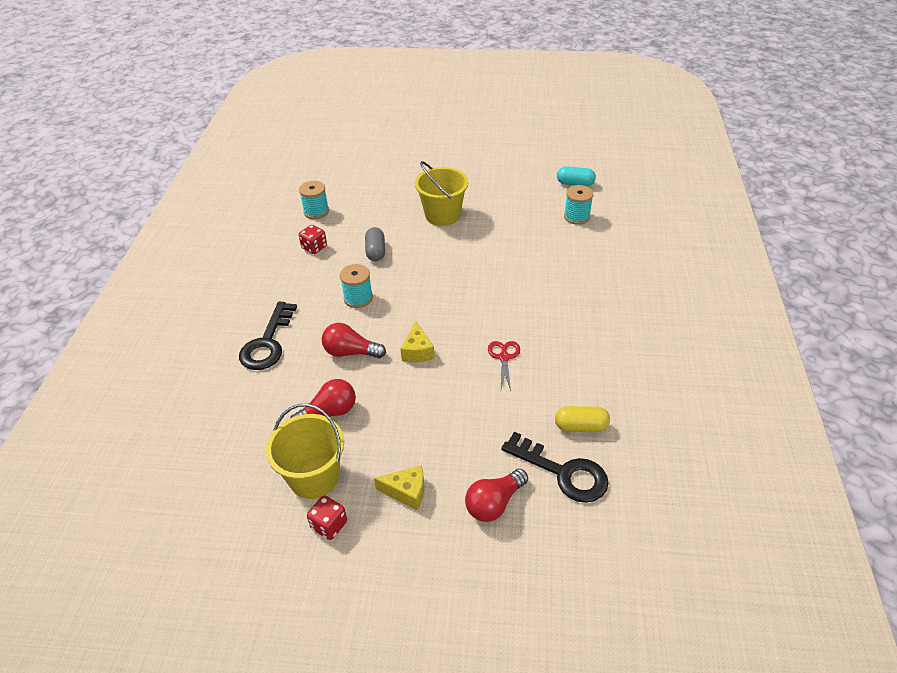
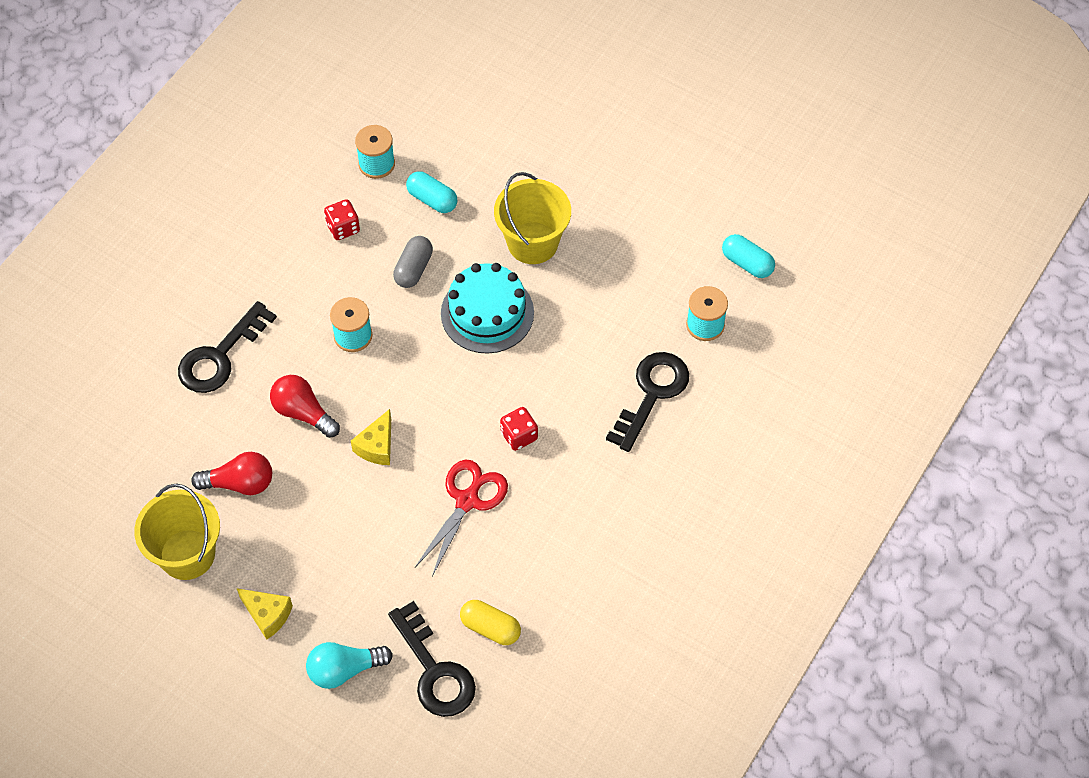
camera: 25 degrees right, 15 degrees up
red dice [307,496,347,540] -> red dice moved to [500,407,538,451]
red light bulb [465,469,528,522] -> turquoise light bulb [306,642,393,689]
red scissors [488,341,520,391] -> red scissors [415,460,508,576], size x1.52
none -> turquoise capsule [406,171,457,213]
none -> turquoise cake [441,263,534,354]
none -> black key [606,352,689,452]

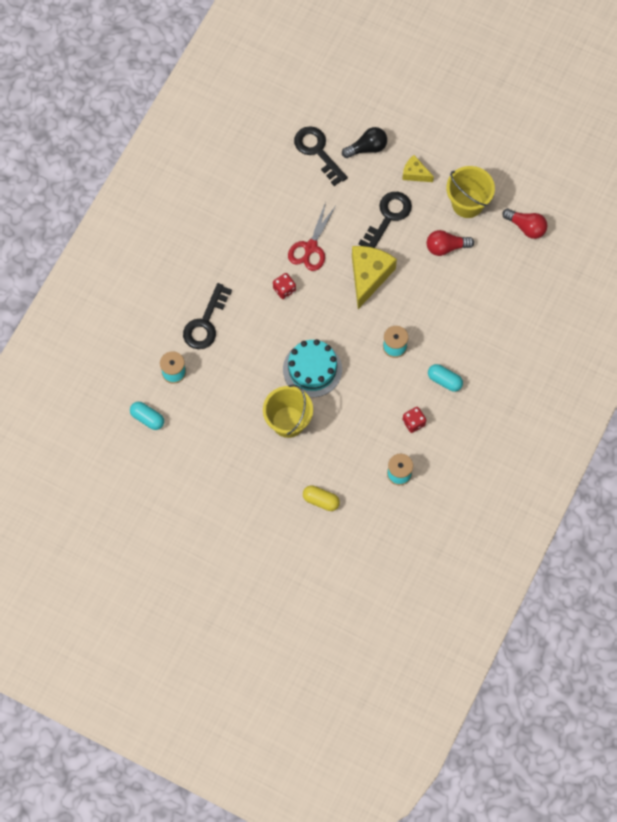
camera: 175 degrees right, 10 degrees up
black key [178,301,277,393] -> black key moved to [358,192,412,248]
red light bulb [270,375,340,438] -> red light bulb moved to [502,209,547,239]
turquoise light bulb [306,642,393,689] -> black light bulb [342,127,387,158]
yellow cheese [351,409,391,465] -> yellow cheese [352,246,397,309], size x1.86
grey capsule [393,236,433,288] -> none
turquoise capsule [406,171,457,213] -> turquoise capsule moved to [428,364,463,392]
yellow capsule [460,600,521,645] -> yellow capsule moved to [303,485,340,511]

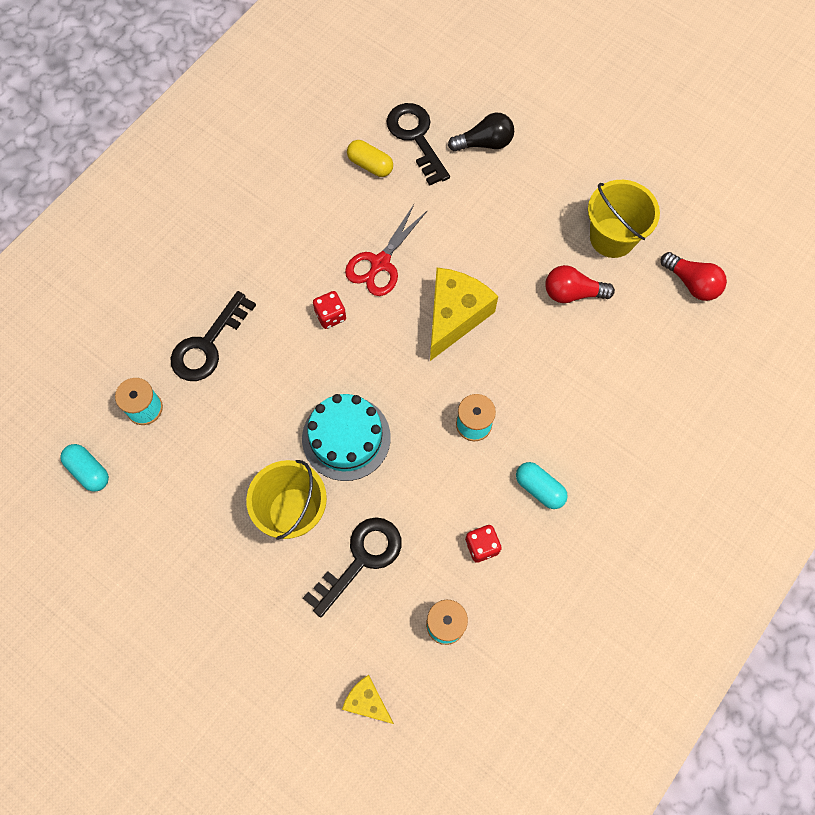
camera: 10 degrees right, 0 degrees up
yellow capsule [303,485,340,511] -> yellow capsule moved to [347,140,393,177]
black key [358,192,412,248] -> black key moved to [303,517,402,617]
yellow cheese [402,155,434,182] -> yellow cheese moved to [342,675,394,724]

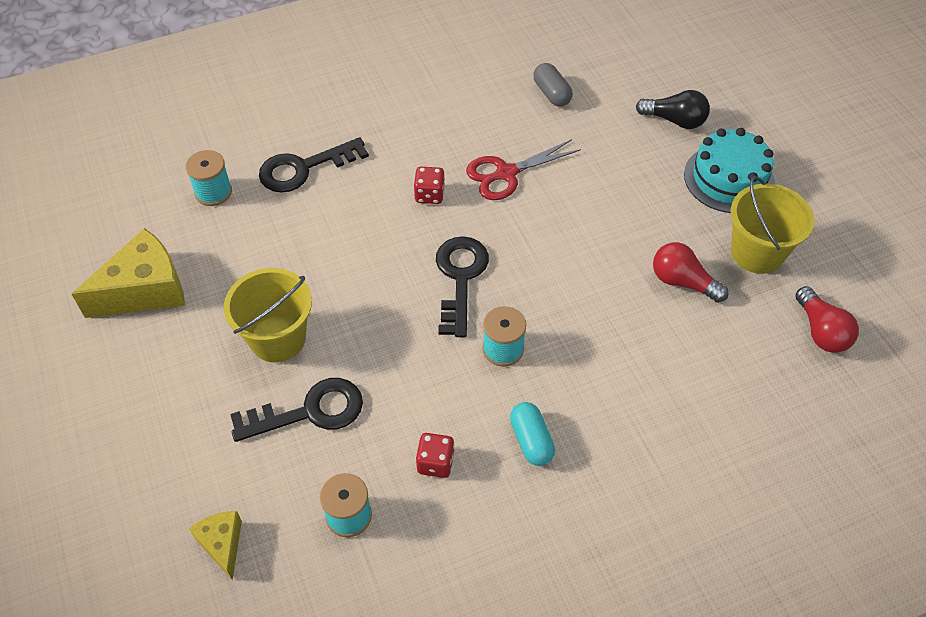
camera: 30 degrees right, 15 degrees down
turquoise capsule [60,444,109,492] -> none
turquoise cake [302,394,391,481] -> turquoise cake moved to [684,128,775,213]
yellow capsule [347,140,393,177] -> grey capsule [533,63,573,107]
black key [386,103,450,186] -> black key moved to [436,236,489,337]
yellow cheese [430,268,498,361] -> yellow cheese moved to [72,228,185,318]

